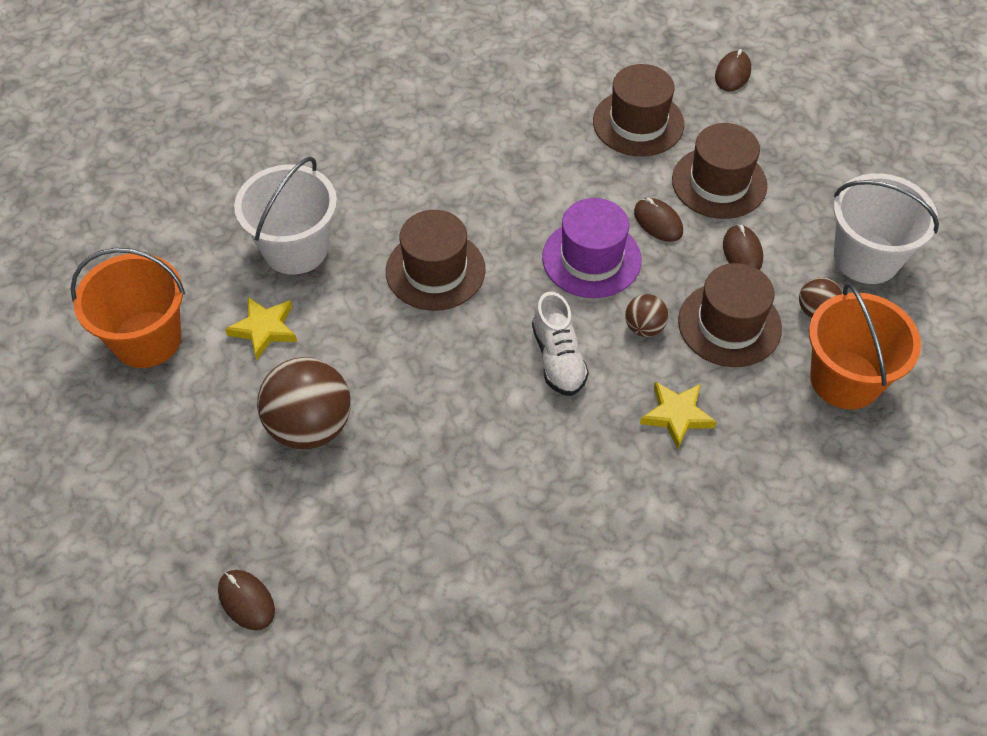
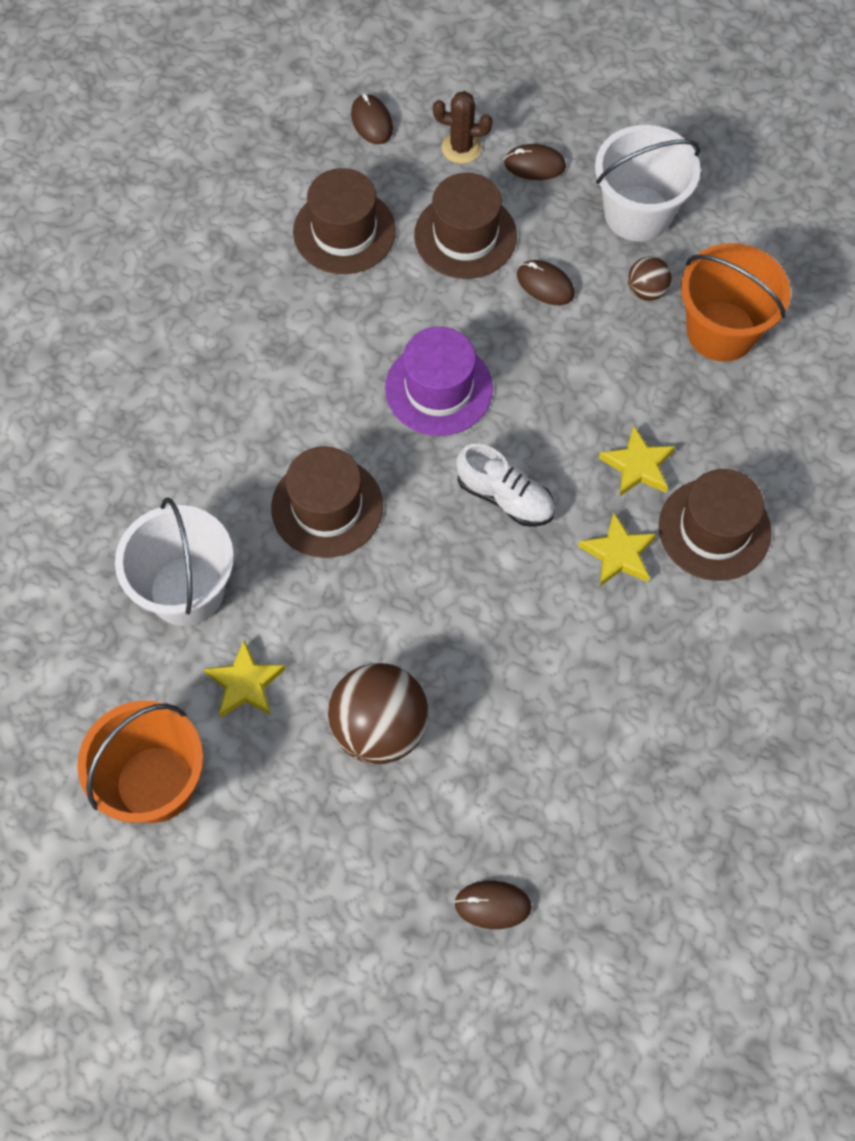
camera: 45 degrees left, 10 degrees up
brown ball [625,294,668,337] -> none
brown mouse [634,198,683,242] -> brown mouse moved to [504,144,566,180]
brown hat [678,263,782,367] -> brown hat moved to [658,469,772,581]
none -> brown cactus [433,91,492,164]
none -> yellow star [578,513,656,586]

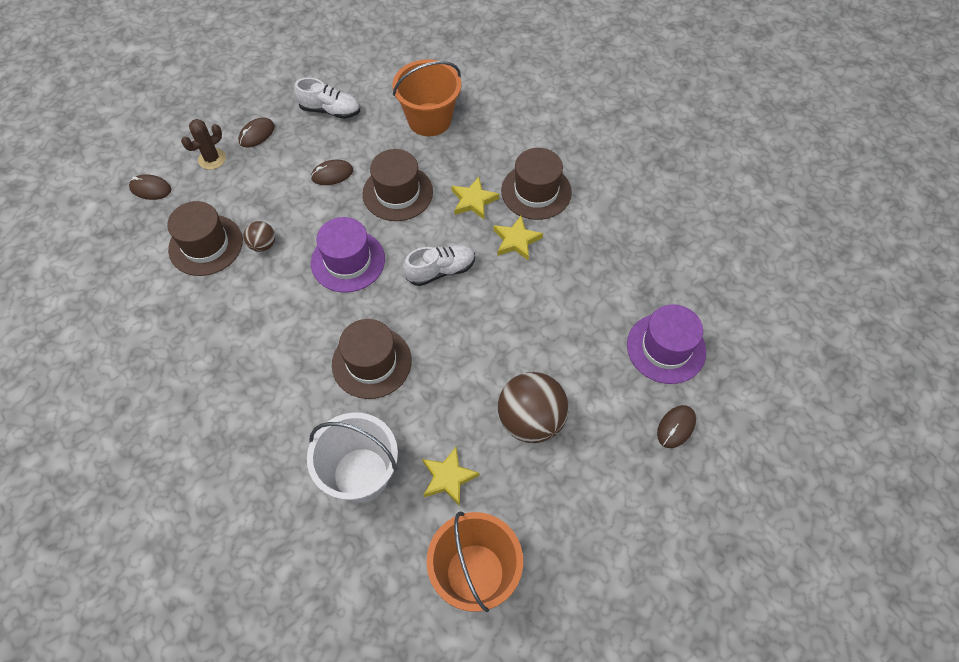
camera: 55 degrees left, 5 degrees down
brown hat [414,173,517,279] -> brown hat moved to [363,149,433,221]
white bucket [595,125,701,242] -> white shoe [294,78,360,119]
brown ball [628,256,672,301] -> brown ball moved to [244,221,275,252]
none -> purple hat [627,304,706,384]

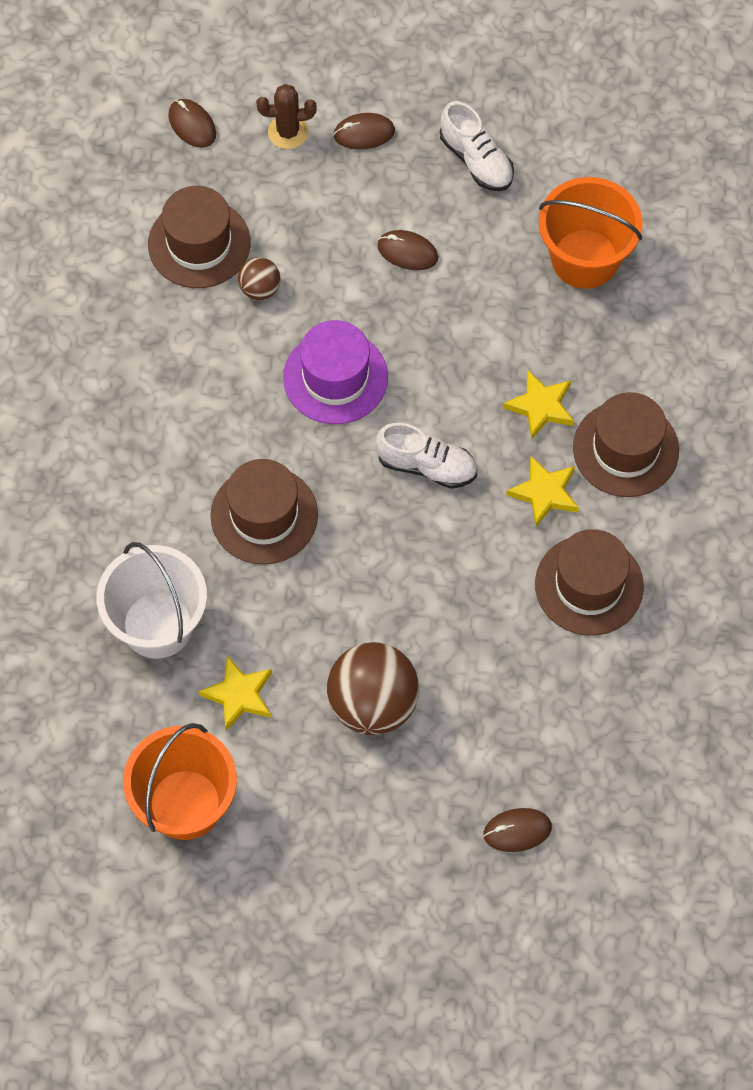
camera: 40 degrees right, 5 degrees up
brown hat [363,149,433,221] -> brown hat moved to [535,529,644,636]
purple hat [627,304,706,384] -> none

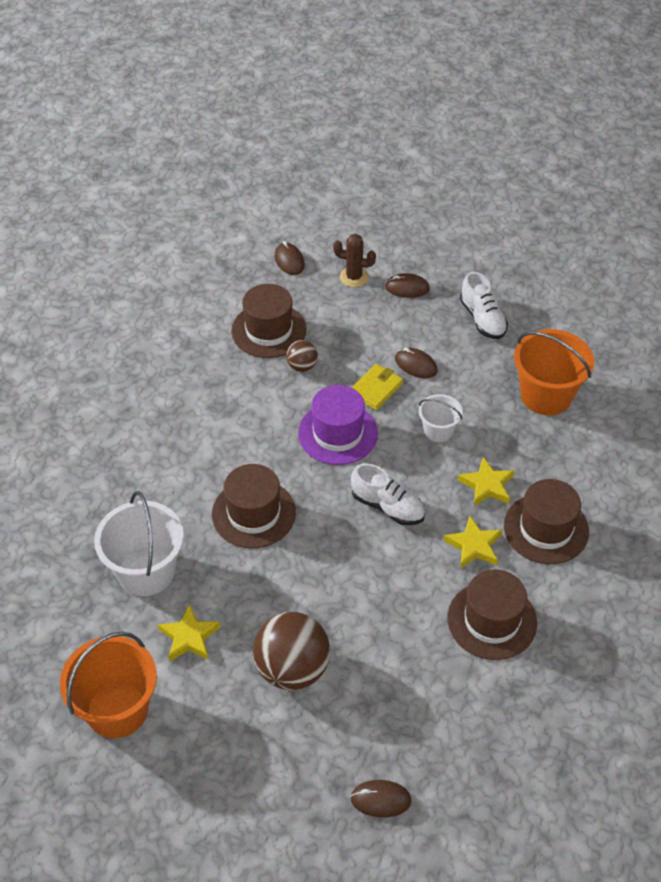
camera: 15 degrees right, 15 degrees down
none -> yellow wallet [352,364,403,410]
none -> white bucket [419,394,463,442]

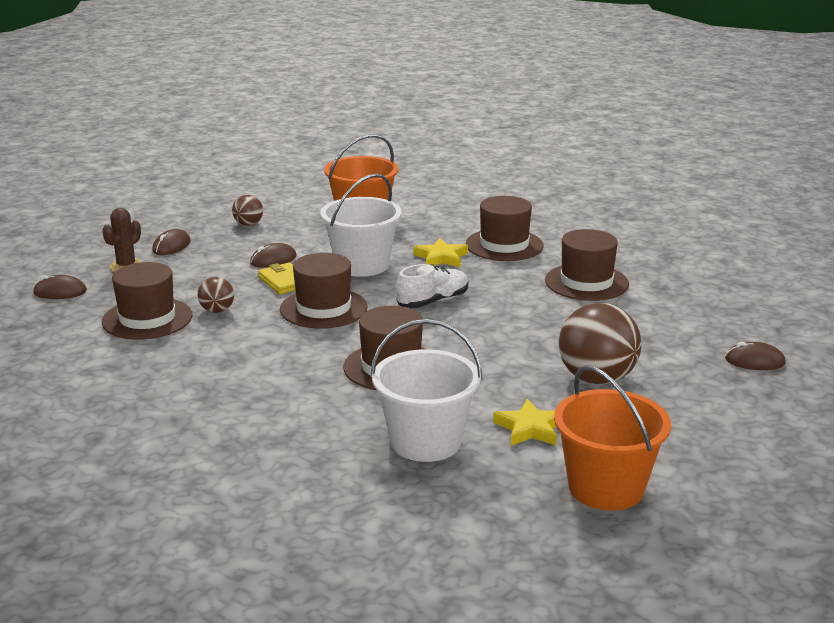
camera: 70 degrees left, 25 degrees down
purple hat [298,385,378,465] -> brown hat [280,253,368,329]
brown mouse [350,780,411,818] -> brown mouse turned 75 degrees clockwise [725,342,786,370]
white bucket [419,394,463,442] -> white bucket [320,173,402,277], size x1.82
yellow star [443,515,502,569] -> none
white shoe [460,272,508,339] -> brown ball [232,195,263,226]

